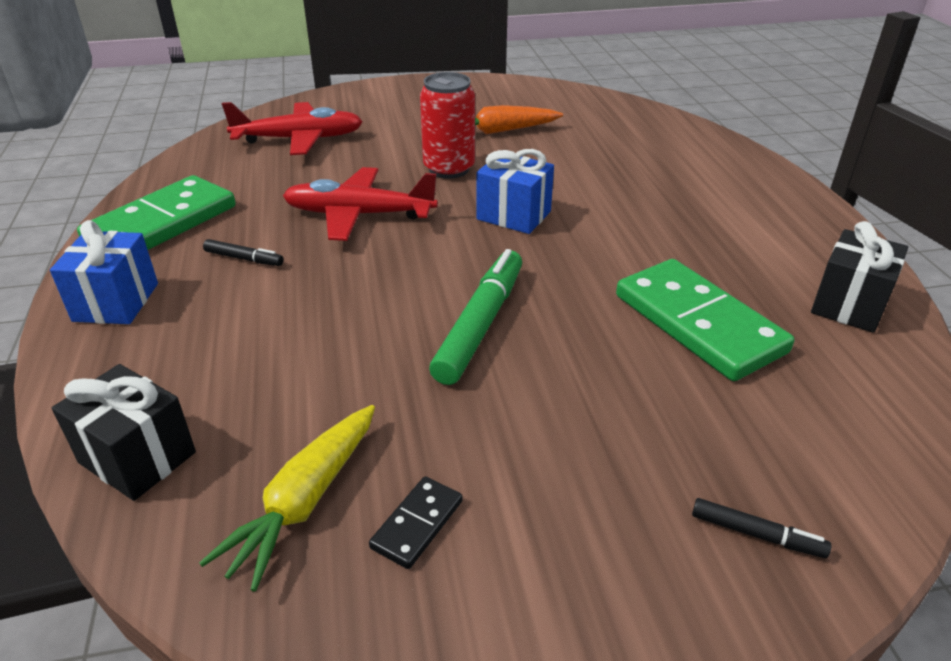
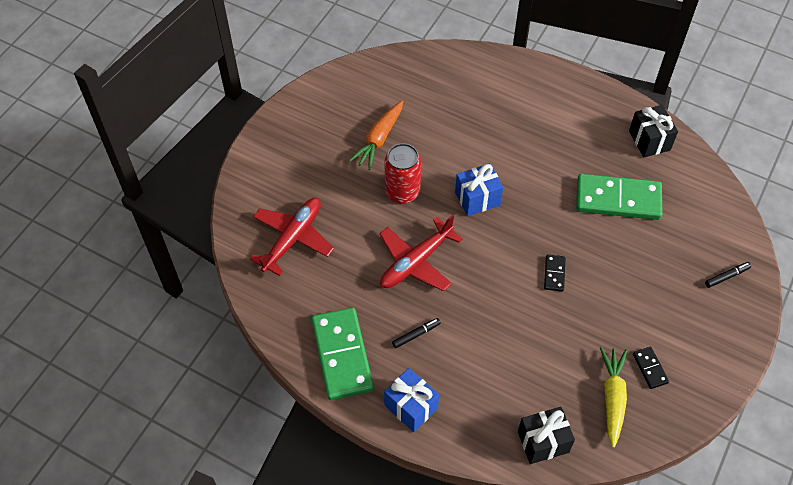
camera: 50 degrees left, 20 degrees up
yellow carrot [199,405,375,592] -> yellow carrot turned 150 degrees counterclockwise [600,347,627,448]
green marker [429,249,522,385] -> black domino [544,255,565,292]

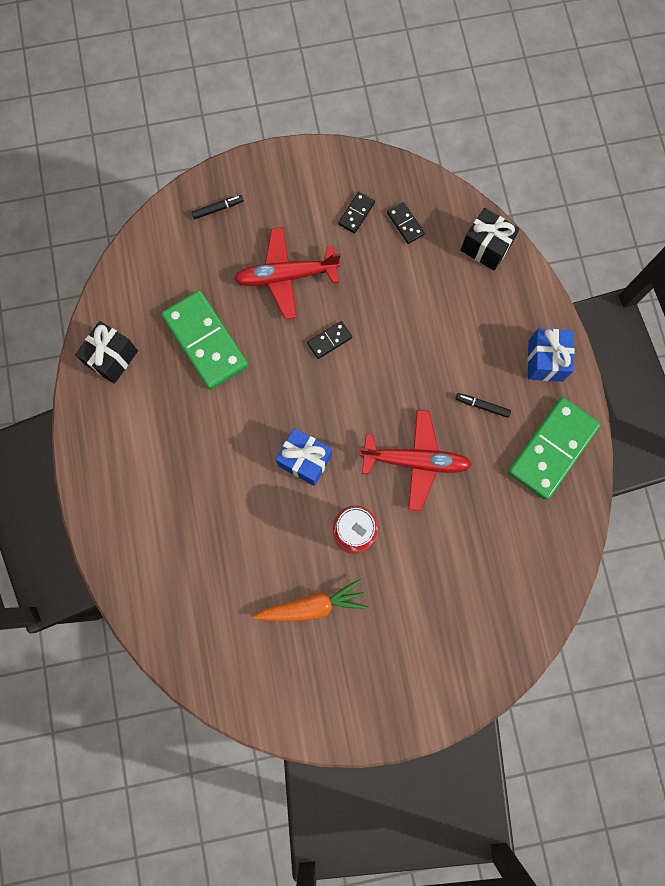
camera: 130 degrees left, 20 degrees up
red plane [250,198,334,276] -> red plane moved to [234,227,340,319]
yellow carrot [600,347,627,448] -> black domino [387,202,425,244]
black marker [705,262,751,288] -> black marker turned 135 degrees clockwise [191,195,244,219]

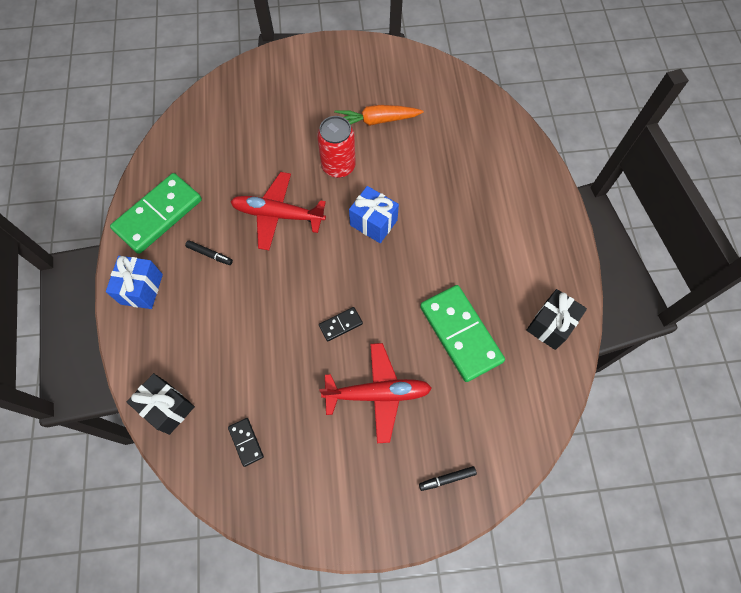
camera: 175 degrees left, 10 degrees down
black domino [338,192,375,234] -> none

